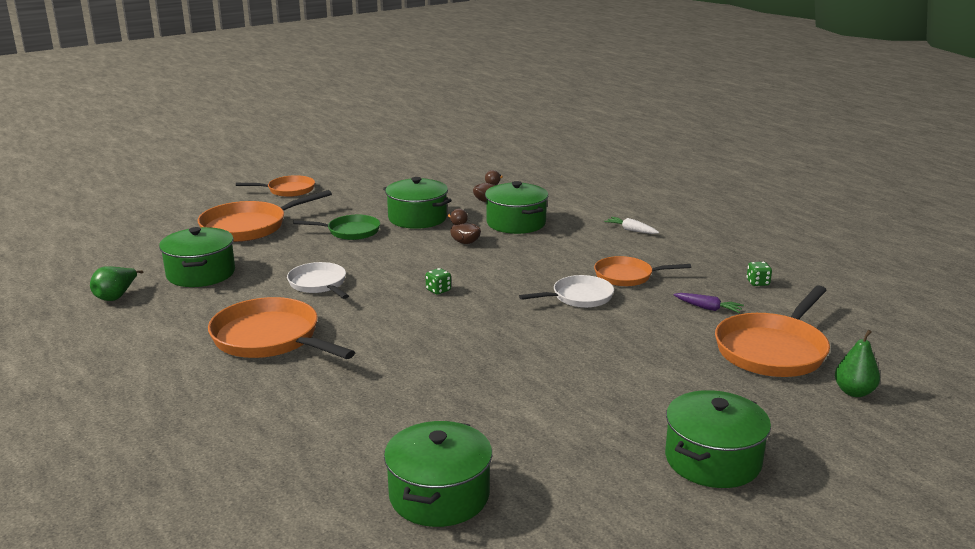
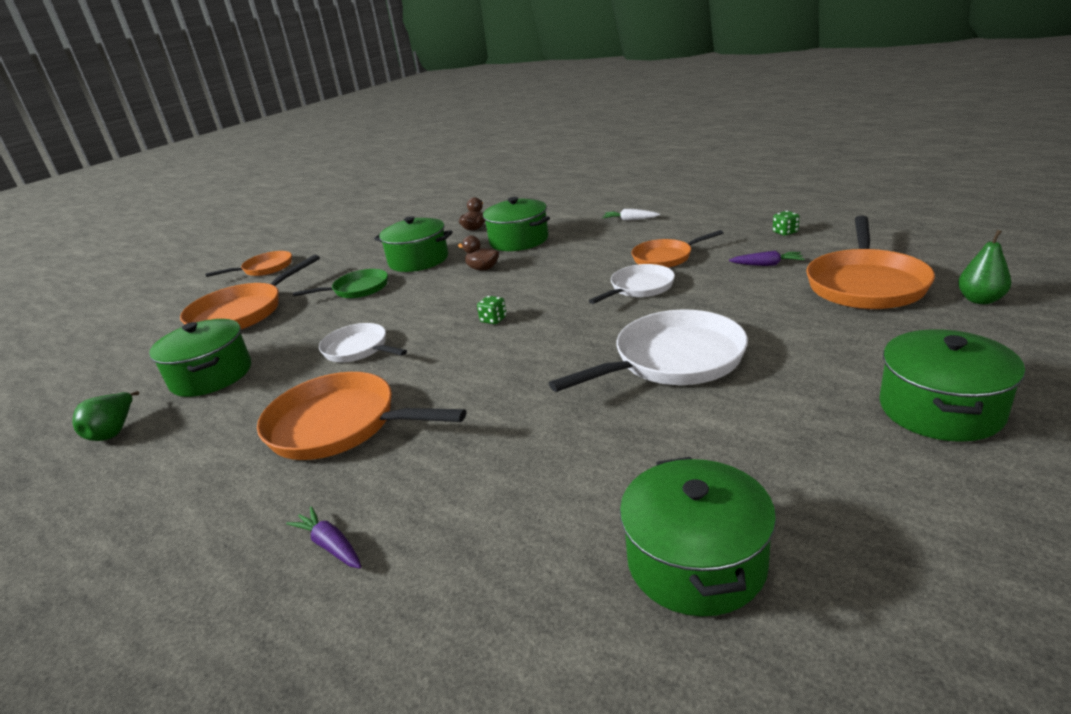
camera: 15 degrees left, 5 degrees up
none -> purple carrot [286,507,361,568]
none -> white pan [549,310,748,392]

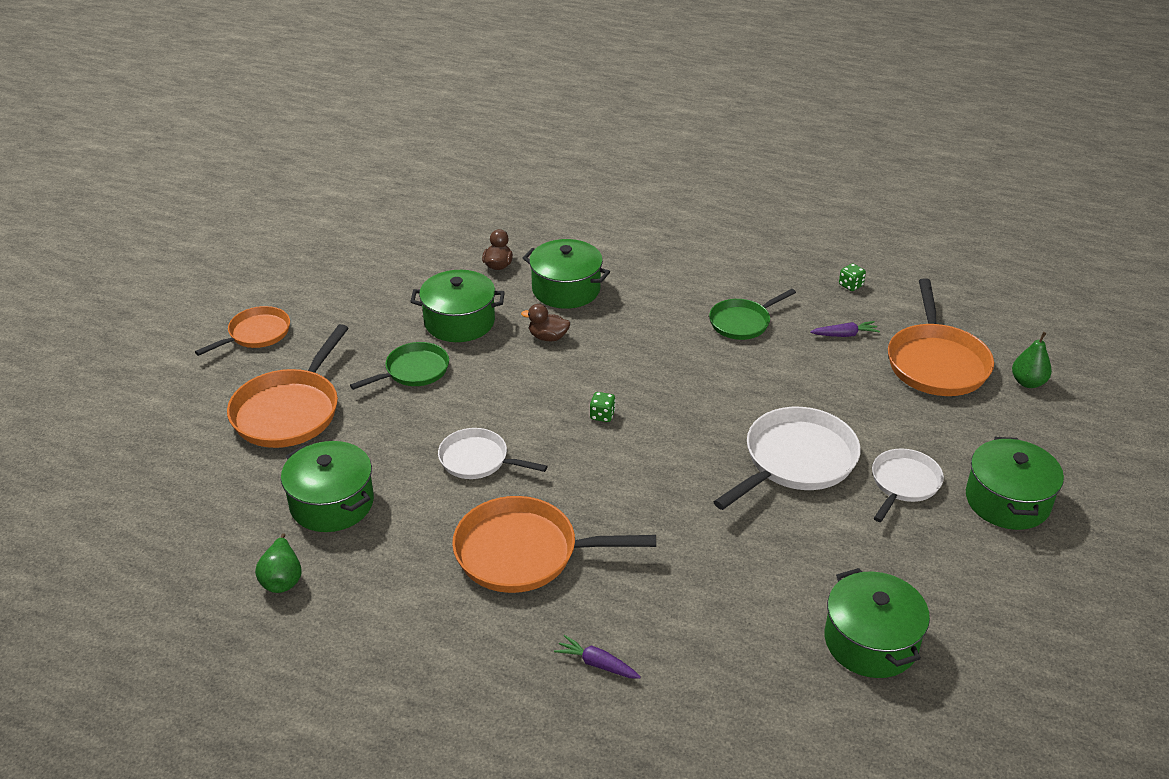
camera: 20 degrees left, 10 degrees up
white pan [589,264,675,304] -> white pan moved to [872,449,944,522]
white carrot [602,209,660,221] -> none
orange pan [631,230,723,268] -> green pan [709,289,796,340]

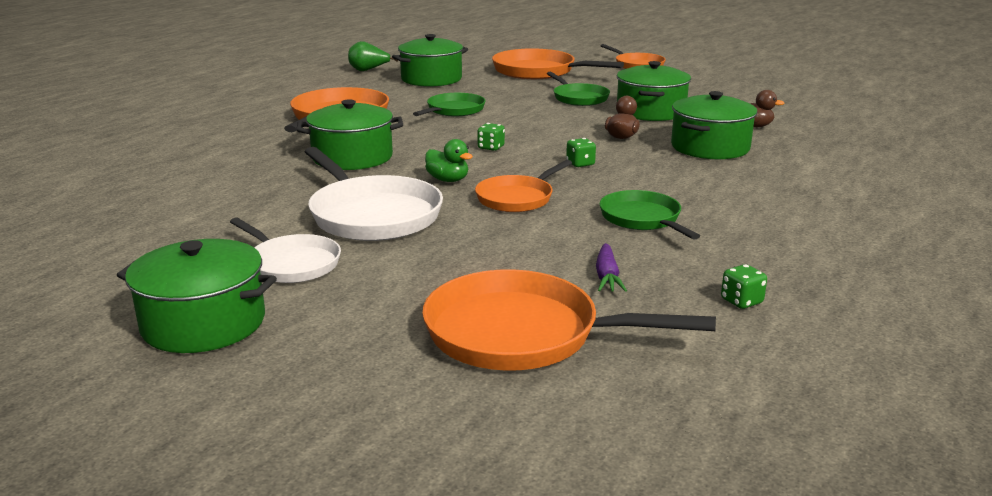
camera: 100 degrees right, 15 degrees down
white pan [438,428,547,479] -> green pan [413,93,485,116]
purple carrot [554,635,641,679] -> none
green pot [825,568,930,678] -> green pot moved to [297,99,403,170]
green pear [1012,332,1052,388] -> none
none -> green duck [425,139,473,182]
none -> orange pan [475,160,572,212]
none -> green dice [566,138,596,167]

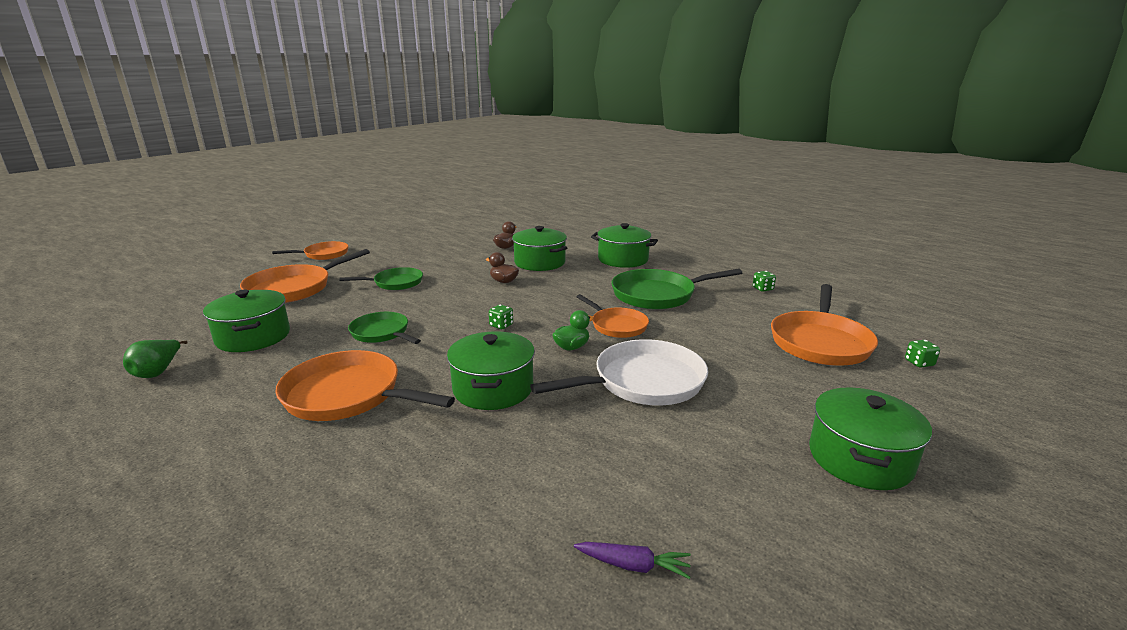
camera: 80 degrees left, 0 degrees up
white pan [230,217,341,283] -> none
green dice [566,138,596,167] -> green dice moved to [905,340,940,368]
purple carrot [596,243,627,292] -> purple carrot moved to [574,542,691,579]
green pan [599,190,700,240] -> green pan [611,269,742,309], size x1.63
green pot [617,61,691,121] -> green pot moved to [591,223,658,268]

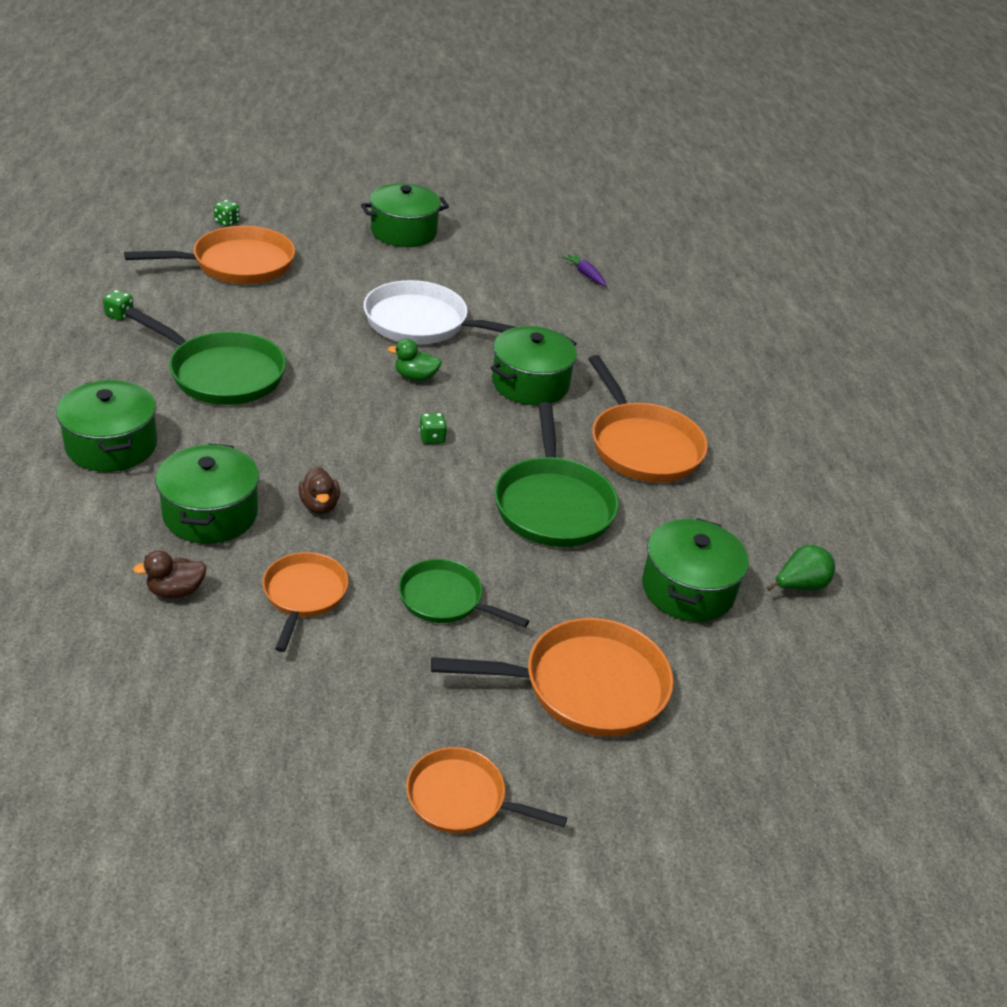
camera: 140 degrees left, 15 degrees up
green pan [348,312,421,344] -> green pan [494,402,619,547], size x1.63
orange pan [576,294,649,338] -> orange pan moved to [263,552,349,652]

